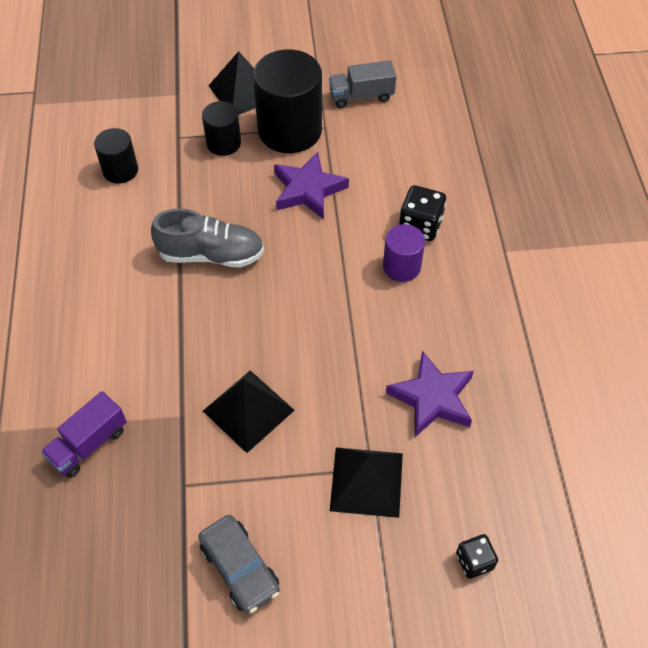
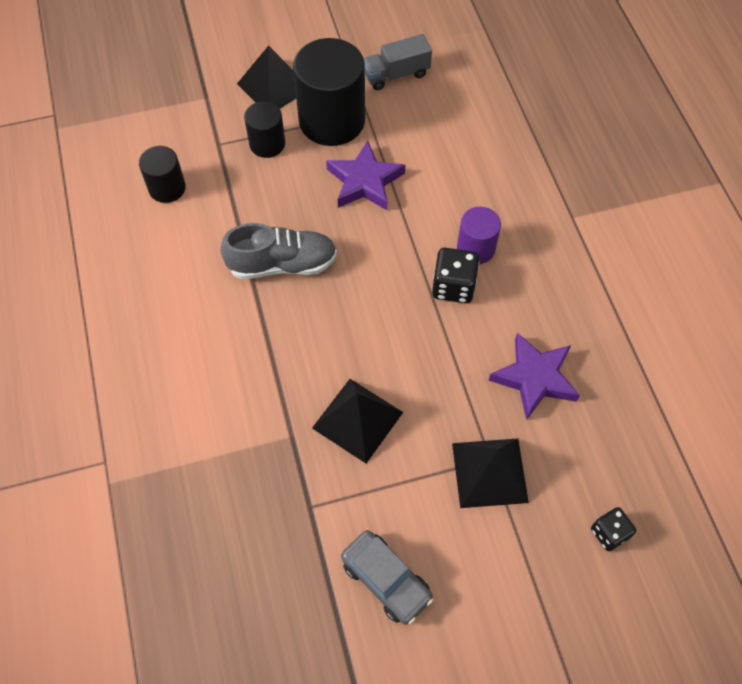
camera: 10 degrees left, 5 degrees up
purple truck [41,391,127,478] -> none
black dice [399,185,446,241] -> black dice moved to [432,248,479,303]

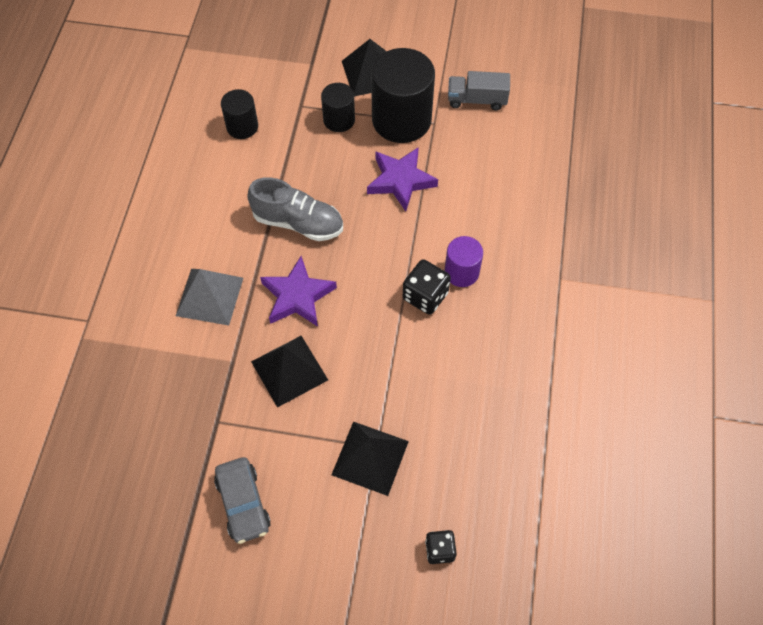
camera: 25 degrees right, 0 degrees up
purple star [488,333,580,420] -> purple star moved to [260,256,337,327]
none -> grey pyramid [176,269,243,325]

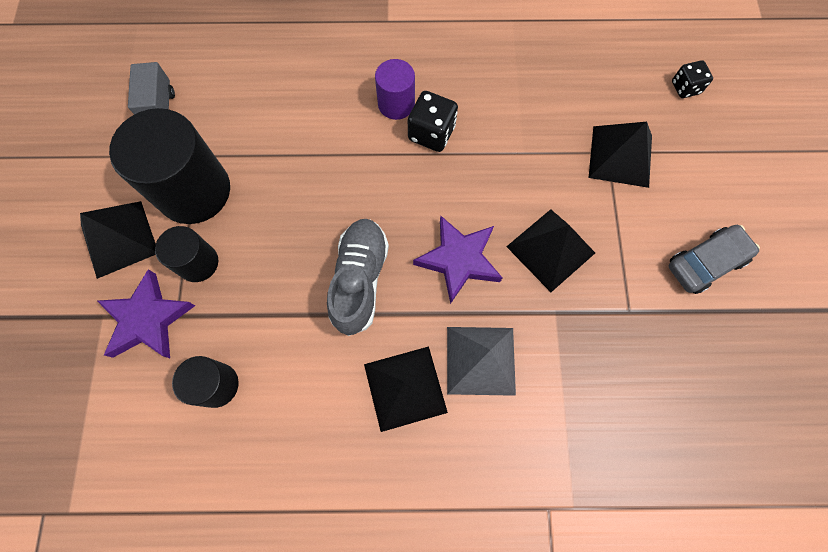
camera: 100 degrees left, 10 degrees up
purple star [367,147,438,211] -> purple star moved to [97,269,195,358]
none -> black pyramid [364,346,448,432]

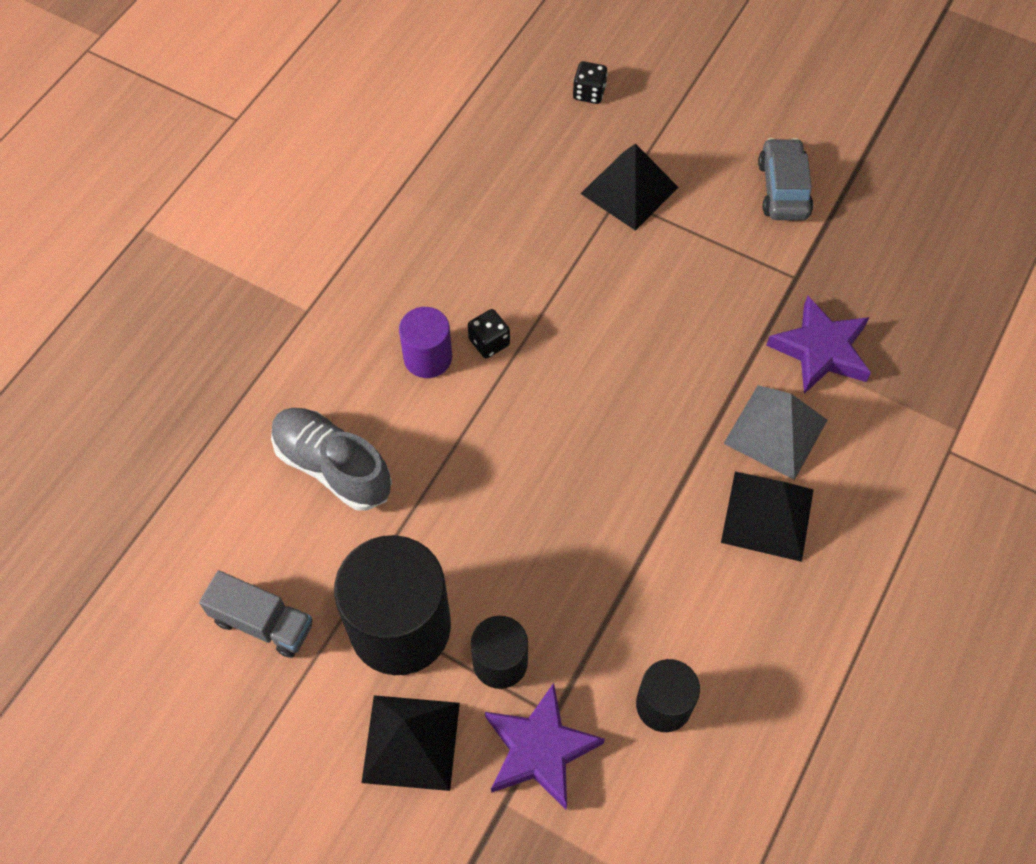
camera: 60 degrees left, 10 degrees down
grey shoe [327,219,389,336] -> grey shoe moved to [271,408,392,511]
black dice [408,91,458,152] -> black dice [468,309,510,358], size x0.66
purple star [413,215,502,304] -> purple star moved to [766,296,871,394]
black pyramid [506,209,595,292] -> none

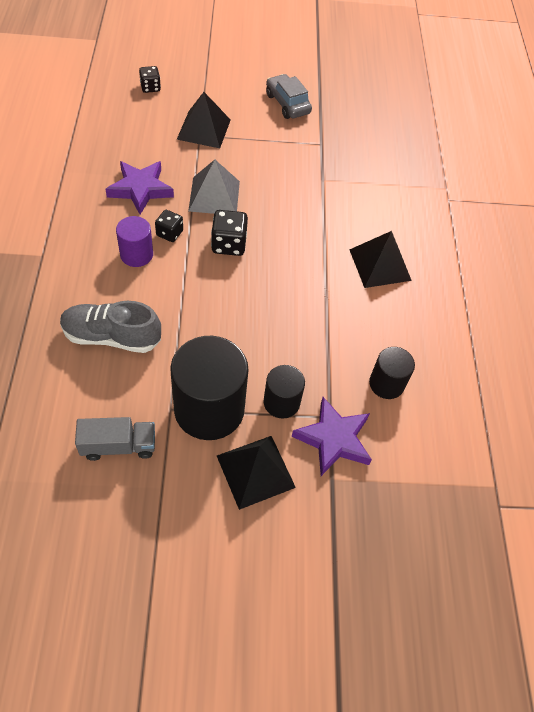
camera: 35 degrees left, 5 degrees down
grey pyramid [723,385,827,480] -> grey pyramid moved to [188,160,240,214]
purple star [766,296,871,394] -> purple star moved to [105,161,174,215]
none -> black dice [211,210,248,256]

